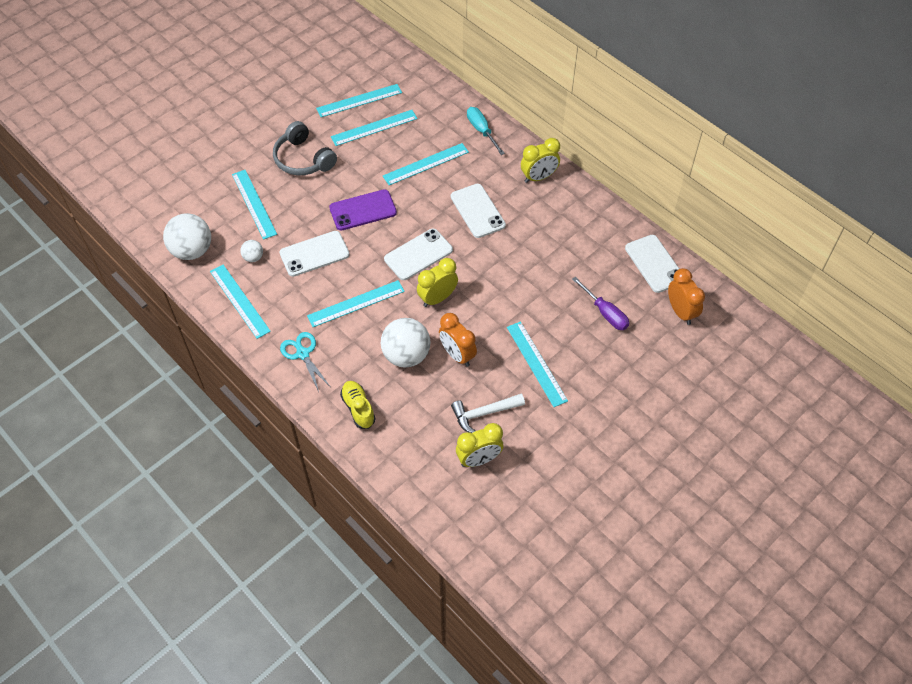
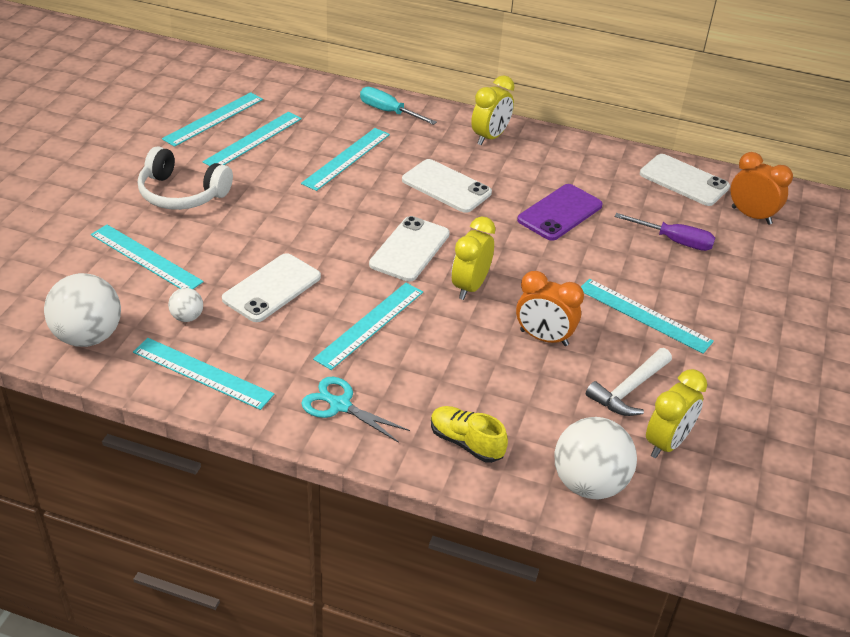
camera: 30 degrees left, 15 degrees down
grey headphones [273,121,337,176] -> white headphones [138,146,233,210]
purple phone [329,189,397,230] -> purple phone moved to [517,184,603,241]
white ball [381,318,430,368] -> white ball moved to [554,417,637,499]

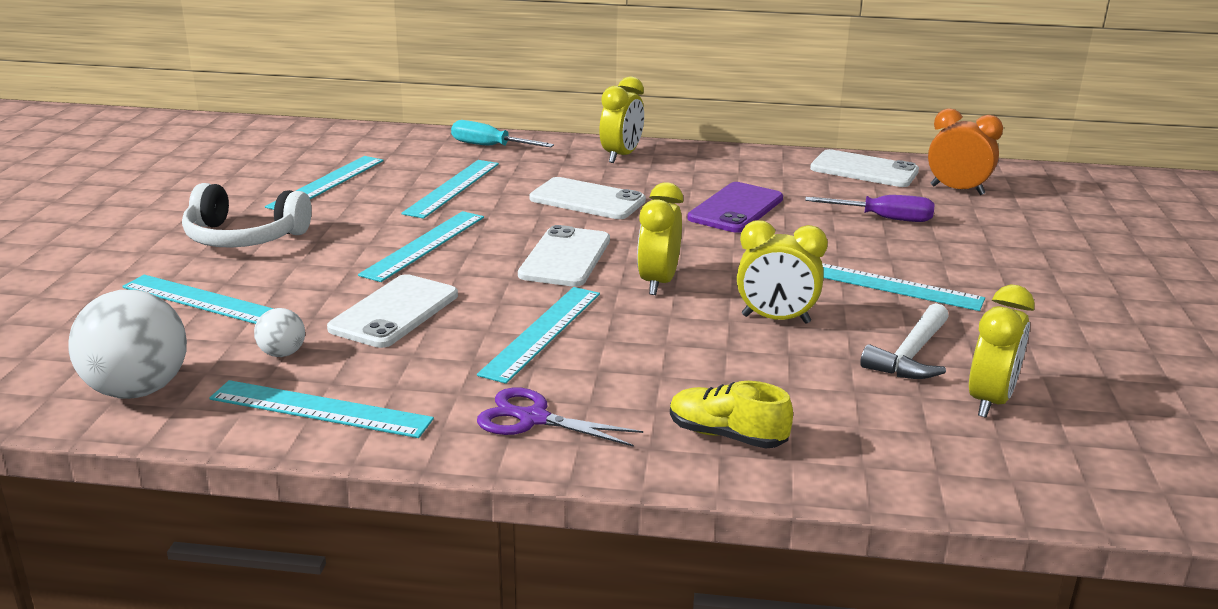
camera: 10 degrees left, 15 degrees down
turquoise ruler [162,92,263,147] -> turquoise ruler moved to [358,211,484,282]
turquoise scissors [301,377,410,443] -> purple scissors [477,387,643,447]
orange clock [516,271,584,346] -> yellow clock [737,220,828,324]
white ball [554,417,637,499] -> none

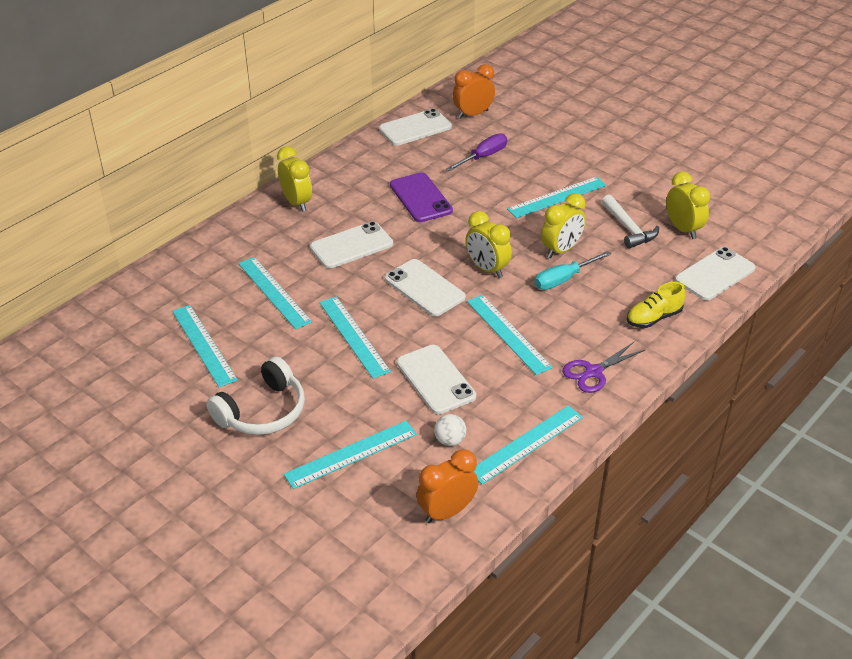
camera: 55 degrees left, 15 degrees up
white ball [68,290,187,399] -> orange clock [417,449,478,523]
turquoise screwdriver [451,120,554,147] -> turquoise screwdriver moved to [535,251,611,290]
none -> white phone [675,247,756,301]

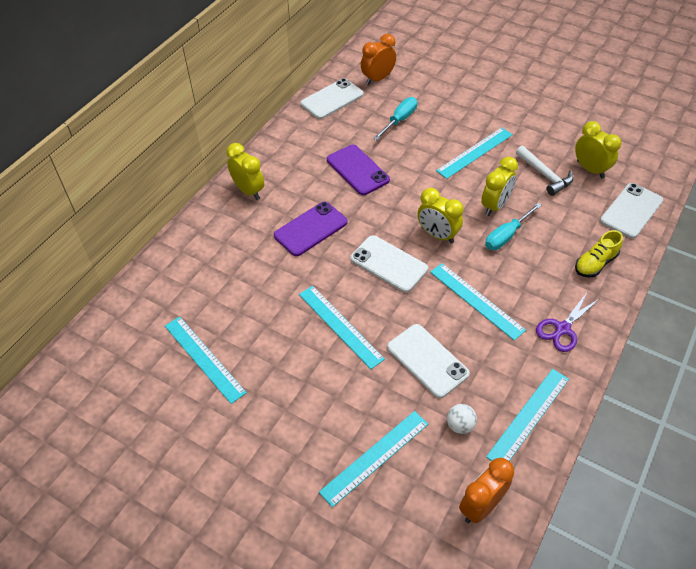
camera: 10 degrees left, 10 degrees up
white headphones [206,357,305,435] -> none
turquoise ruler [238,257,312,329] -> none
white phone [310,221,393,269] -> purple phone [274,202,348,256]
purple screwdriver [446,133,507,171] -> turquoise screwdriver [373,97,417,140]

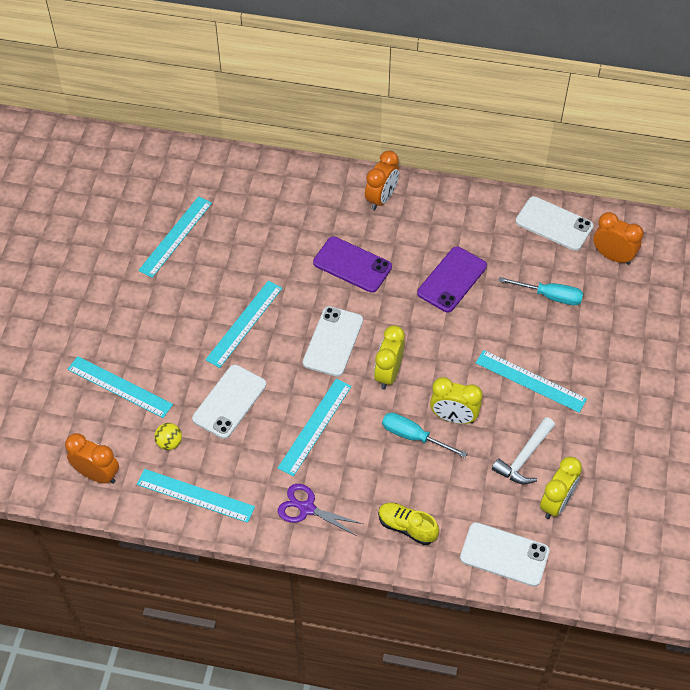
camera: 70 degrees right, 5 degrees up
yellow clock [226,143,264,200] -> orange clock [365,150,399,211]
white ball [447,404,477,434] -> yellow ball [154,423,182,450]

